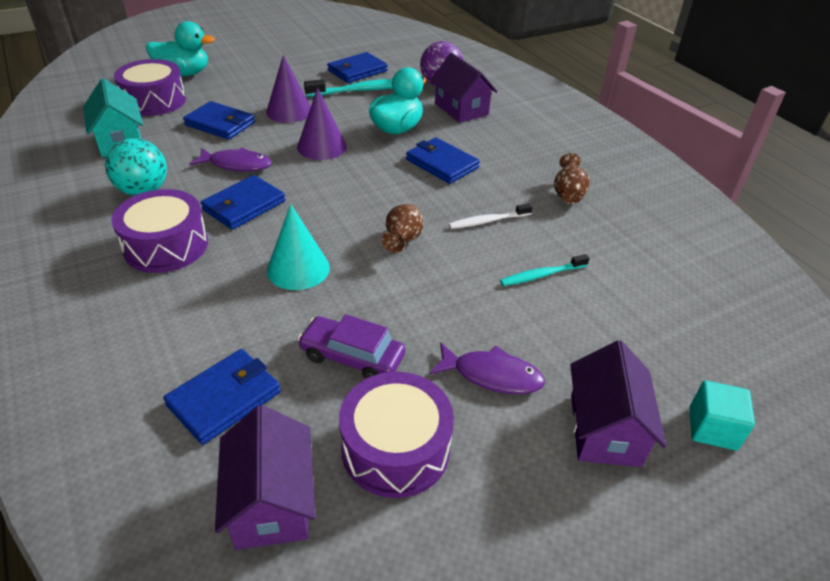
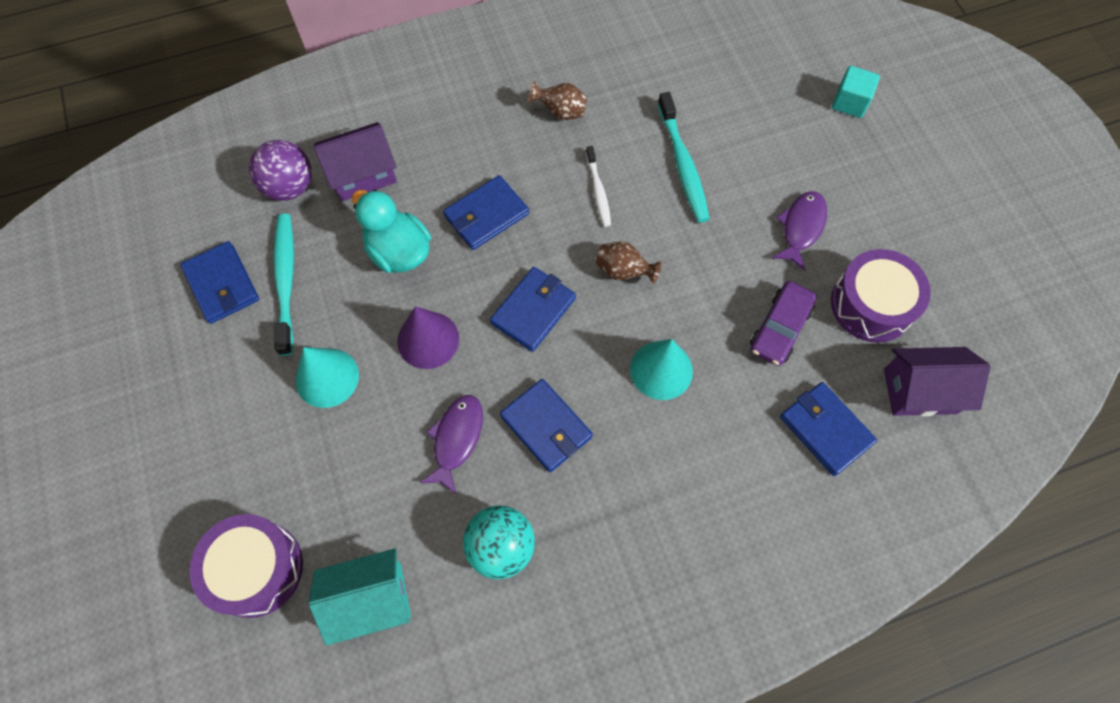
camera: 80 degrees left, 25 degrees up
purple drum [112,189,208,273] -> none
turquoise duck [146,21,215,76] -> none
blue wallet [183,101,255,140] -> blue wallet moved to [490,267,576,352]
purple cone [266,55,311,123] -> turquoise cone [296,347,359,408]
turquoise toothbrush [500,254,590,286] -> turquoise toothbrush [658,92,710,223], size x1.66
purple house [570,340,667,467] -> none

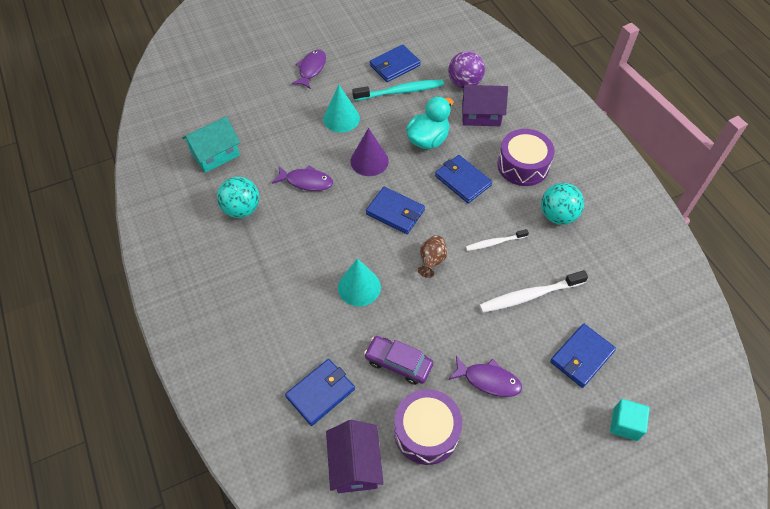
camera: 85 degrees right, 10 degrees down
purple drum [189,514,303,618] -> purple drum moved to [497,129,555,186]
turquoise house [309,548,411,646] -> turquoise house turned 75 degrees clockwise [182,116,240,173]
purple house [314,122,397,201] -> purple house turned 60 degrees counterclockwise [462,85,508,126]
blue wallet [500,379,593,472] -> blue wallet moved to [550,324,616,388]
brown vase [528,81,588,120] -> turquoise ball [541,183,584,225]
turquoise toothbrush [658,92,710,223] -> white toothbrush [479,270,588,313]
none -> purple fish [291,50,326,89]

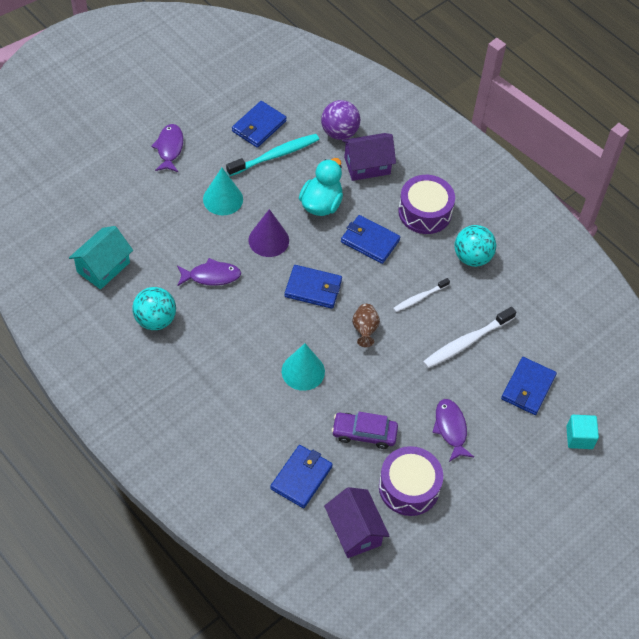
camera: 20 degrees left, 0 degrees up
purple fish [448,356,522,397] -> purple fish turned 105 degrees counterclockwise [432,399,474,462]

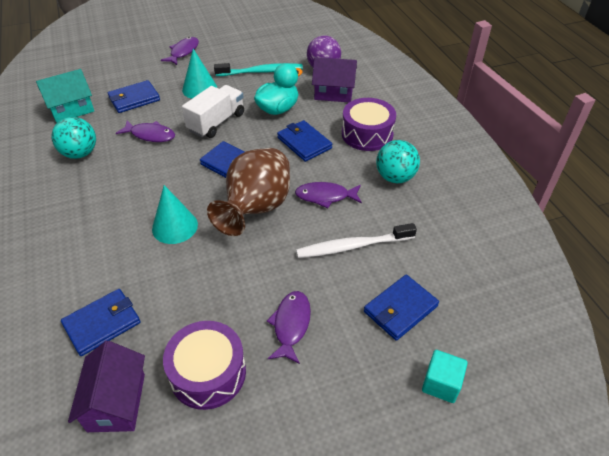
camera: 25 degrees right, 10 degrees down
blue wallet [232,101,287,148] -> blue wallet moved to [108,80,160,113]
purple cone [249,209,289,257] -> white truck [182,85,244,138]
purple car [332,412,398,449] -> none
brown vase [352,304,380,347] -> brown vase [207,148,290,236], size x2.22
white toothbrush [393,278,450,312] -> purple fish [295,182,362,208]

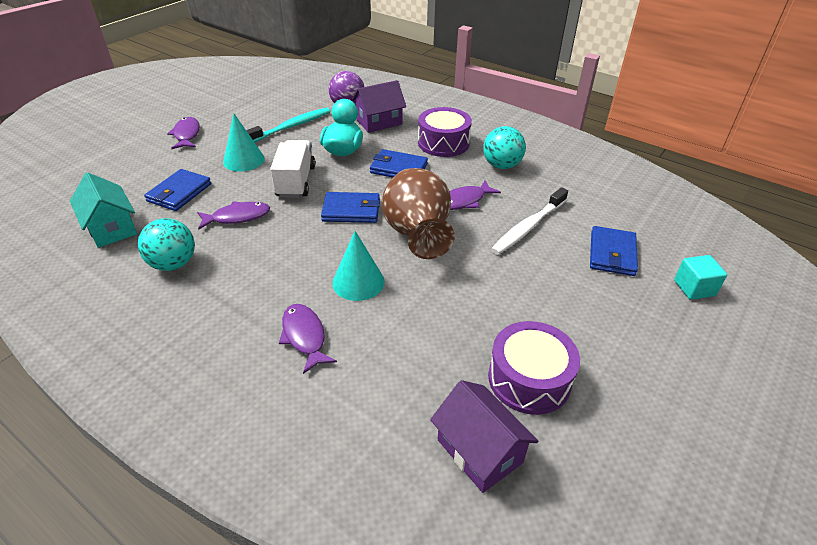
camera: 35 degrees left, 5 degrees down
turquoise house [36,69,94,123] -> turquoise house turned 60 degrees counterclockwise [70,172,137,248]
blue wallet [61,289,141,356] -> none
purple fish [267,291,311,364] -> purple fish moved to [279,304,337,374]

